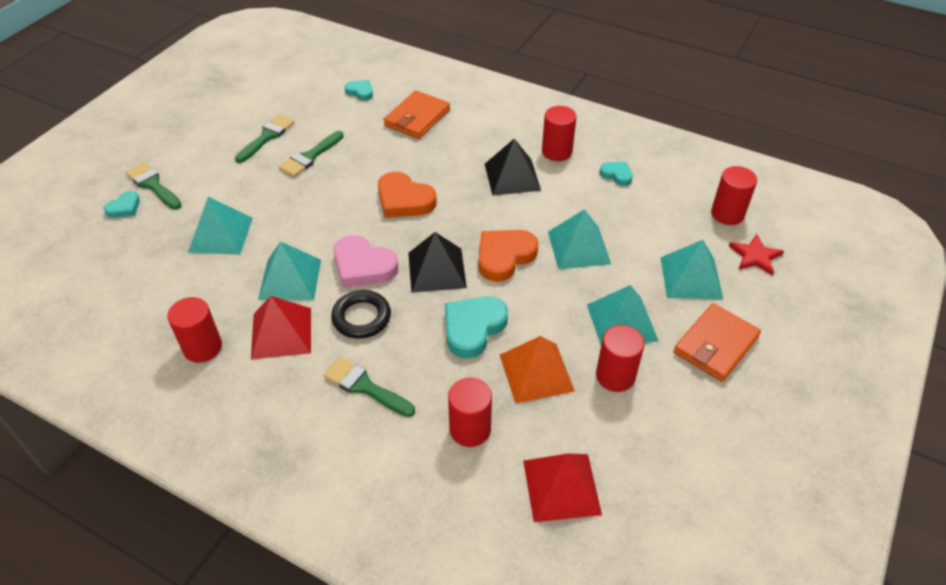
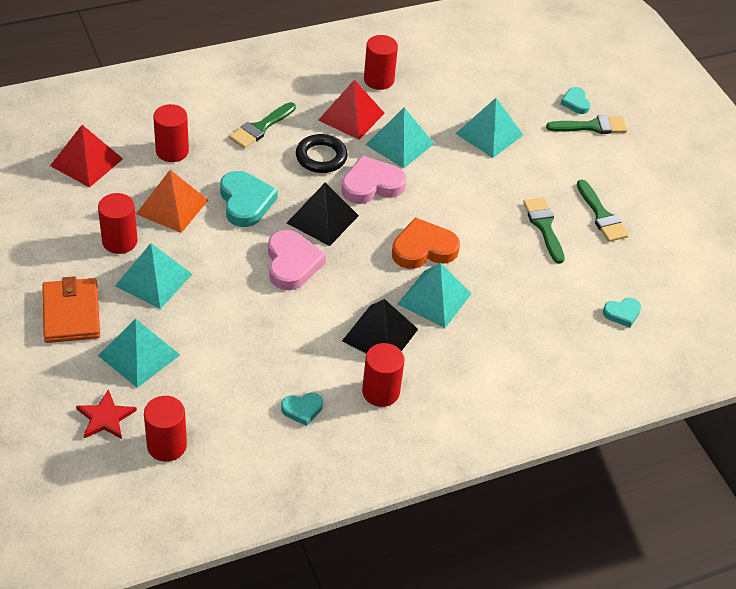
camera: 125 degrees right, 0 degrees up
green brush [323,357,415,417] -> green brush turned 150 degrees clockwise [229,102,296,148]
orange wallet [383,90,450,139] -> none
orange heart [478,230,539,282] -> pink heart [268,230,326,290]
turquoise pyramid [548,209,611,270] -> turquoise pyramid moved to [398,263,471,328]

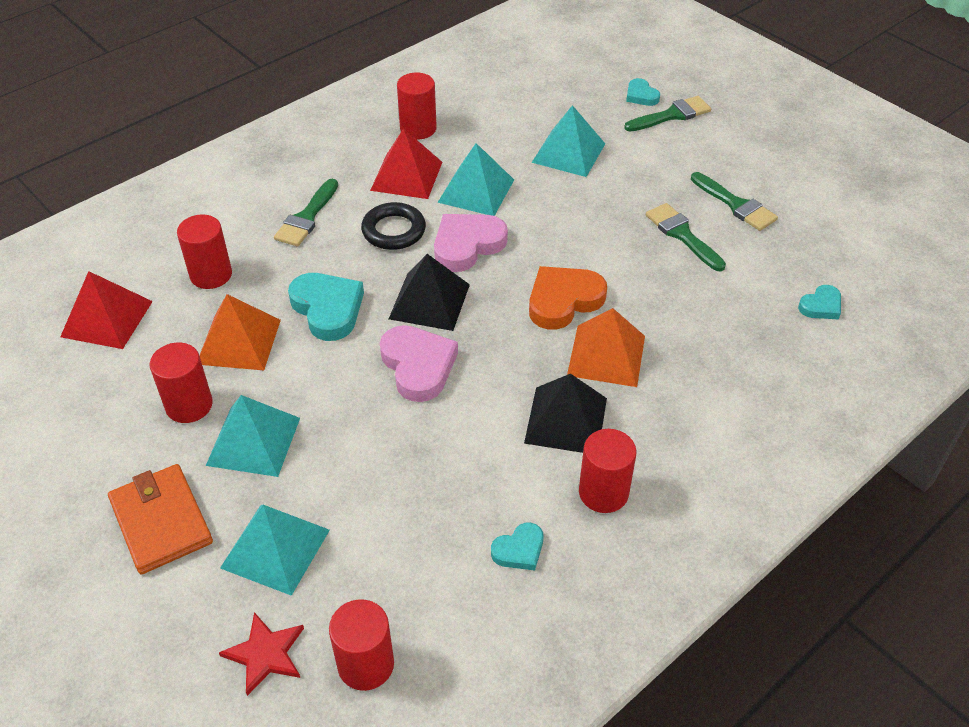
camera: 15 degrees left, 0 degrees up
turquoise pyramid [398,263,471,328] -> orange pyramid [567,308,645,387]

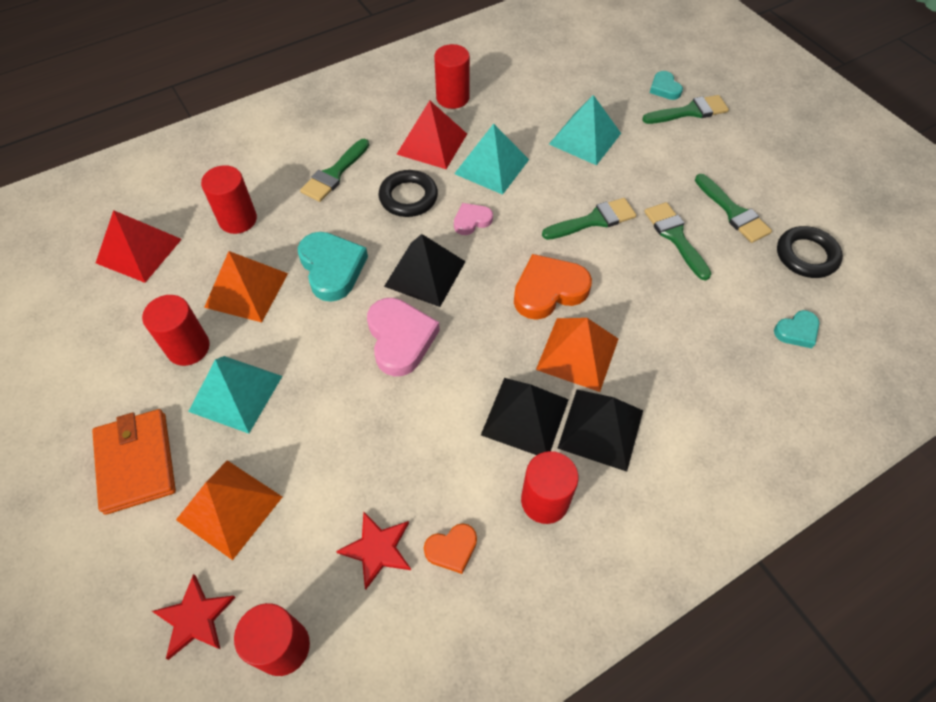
camera: 10 degrees right, 10 degrees up
turquoise pyramid [220,505,330,596] -> orange pyramid [176,460,282,560]
pink heart [434,214,508,272] -> pink heart [454,203,493,235], size x0.55
turquoise heart [491,523,543,571] -> orange heart [424,523,477,574]
none -> red star [336,512,411,590]
none -> green brush [542,198,636,240]
none -> black pyramid [557,390,643,472]
none -> black ring [777,226,843,278]

